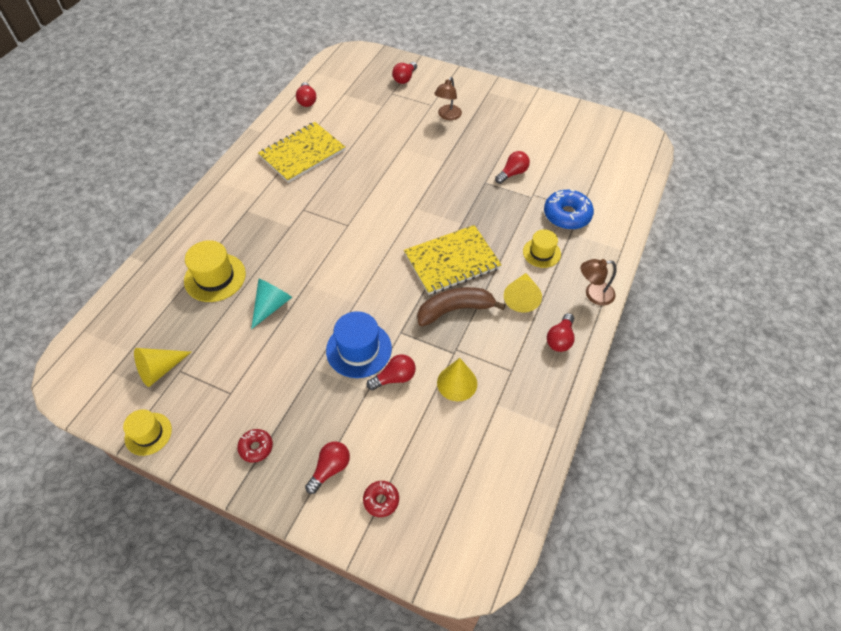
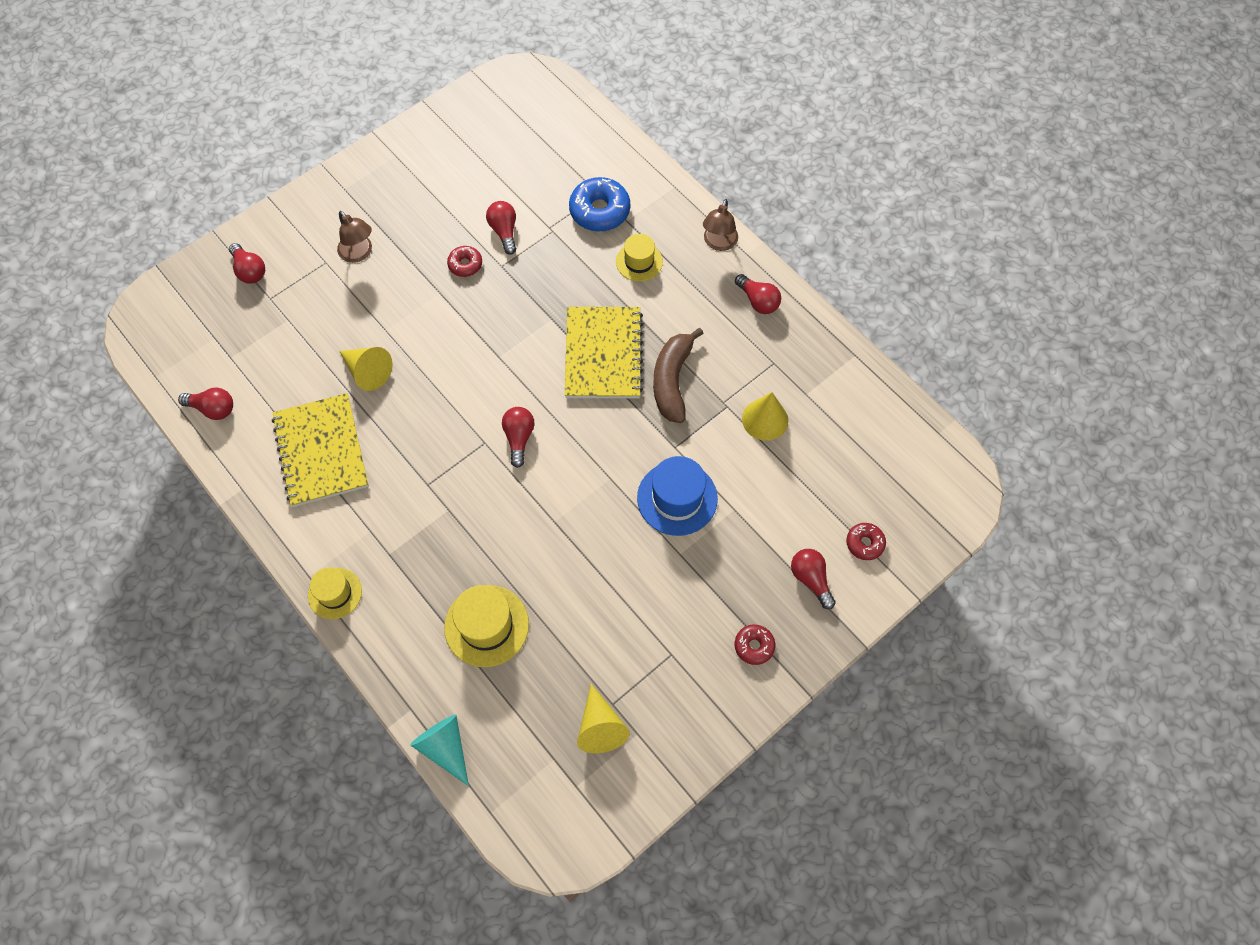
camera: 65 degrees left, 10 degrees up
yellow hat [123,409,172,456] -> yellow hat moved to [308,567,362,619]
turquoise cone [251,279,292,329] -> turquoise cone moved to [410,714,469,786]
red light bulb [367,354,416,390] -> red light bulb moved to [502,407,534,468]
yellow cone [504,273,542,312] -> yellow cone moved to [339,347,392,391]
none -> red donut [447,246,482,277]

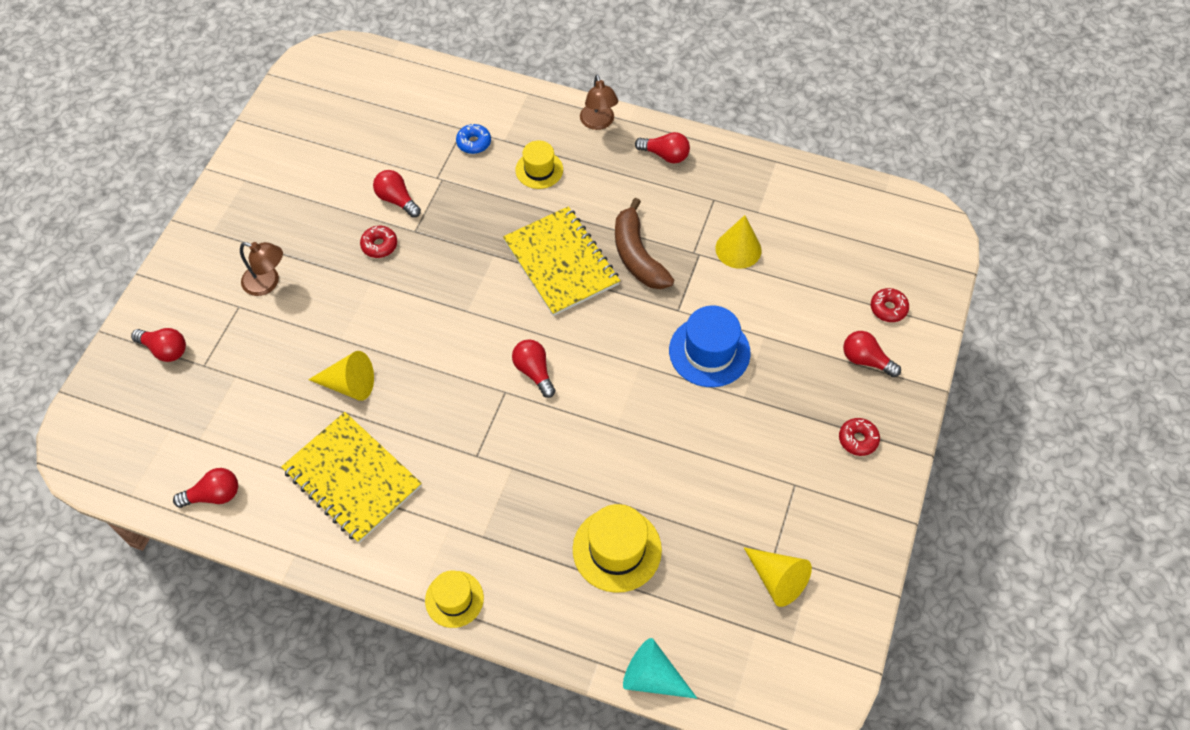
camera: 30 degrees left, 5 degrees down
blue donut [569,177,630,231] -> blue donut [456,124,491,154], size x0.56

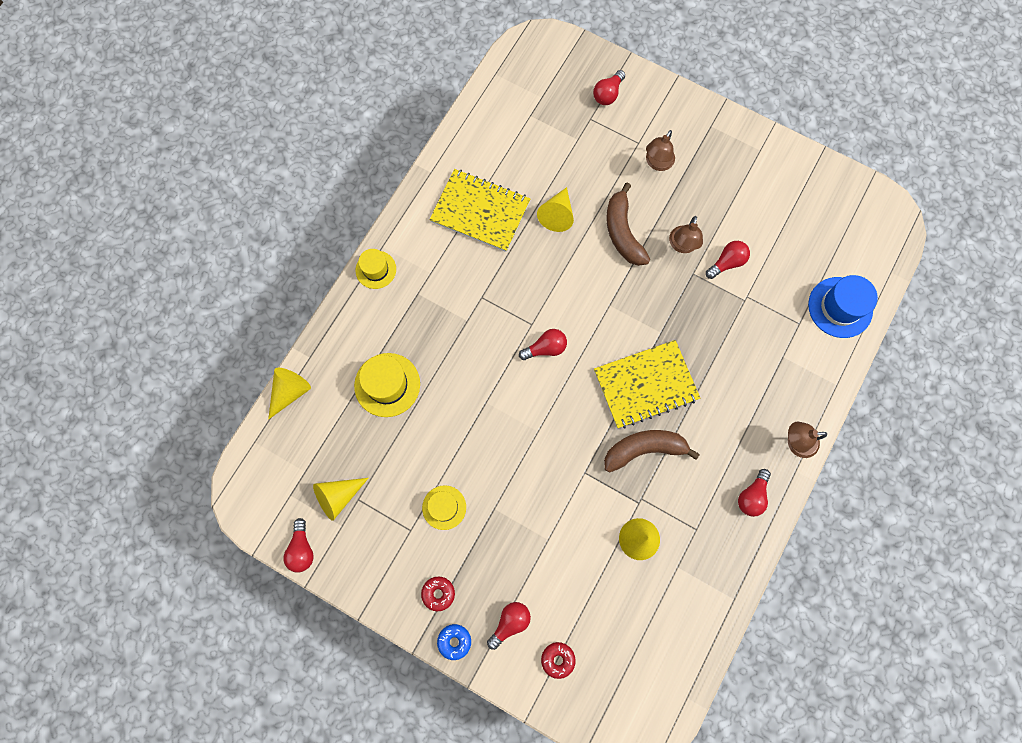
camera: 100 degrees right, 15 degrees up
red light bulb [173,468,238,508] -> red light bulb moved to [283,518,314,573]
yellow notebook [281,412,422,543] -> yellow notebook turned 60 degrees clockwise [429,169,530,252]
red donut [360,226,397,258] -> brown lamp [669,216,703,253]
blue donut [456,124,491,154] -> blue donut moved to [437,624,471,660]
yellow hat [515,140,563,189] -> yellow hat moved to [422,485,466,530]
turquoise cone [623,638,697,699] -> yellow cone [268,368,311,420]
blue hat [669,306,751,387] -> blue hat moved to [808,275,878,338]
none -> brown banana [606,183,650,266]

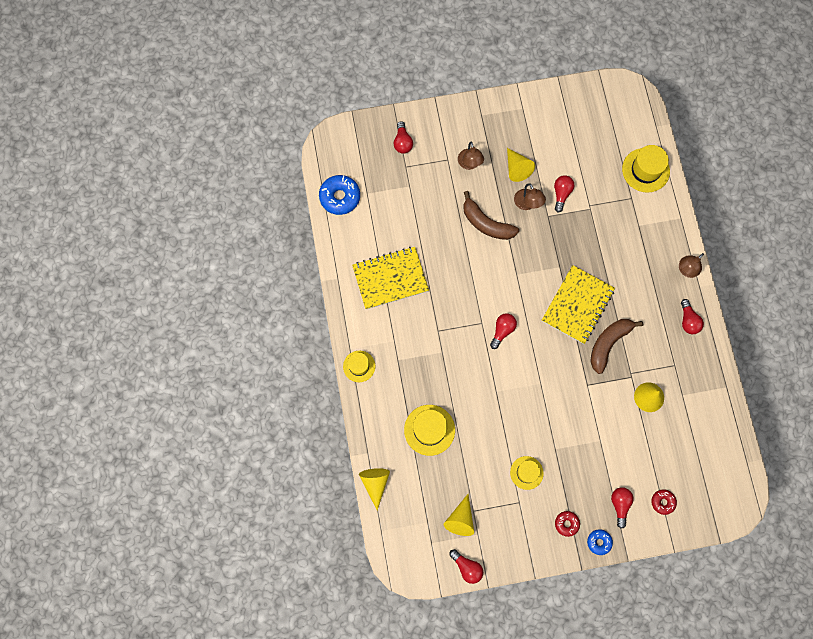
camera: 40 degrees left, 0 degrees up
yellow cone [537,187,574,232] -> yellow cone moved to [507,148,535,182]
blue hat [808,275,878,338] -> yellow hat [622,145,670,193]
none -> blue donut [319,175,360,215]

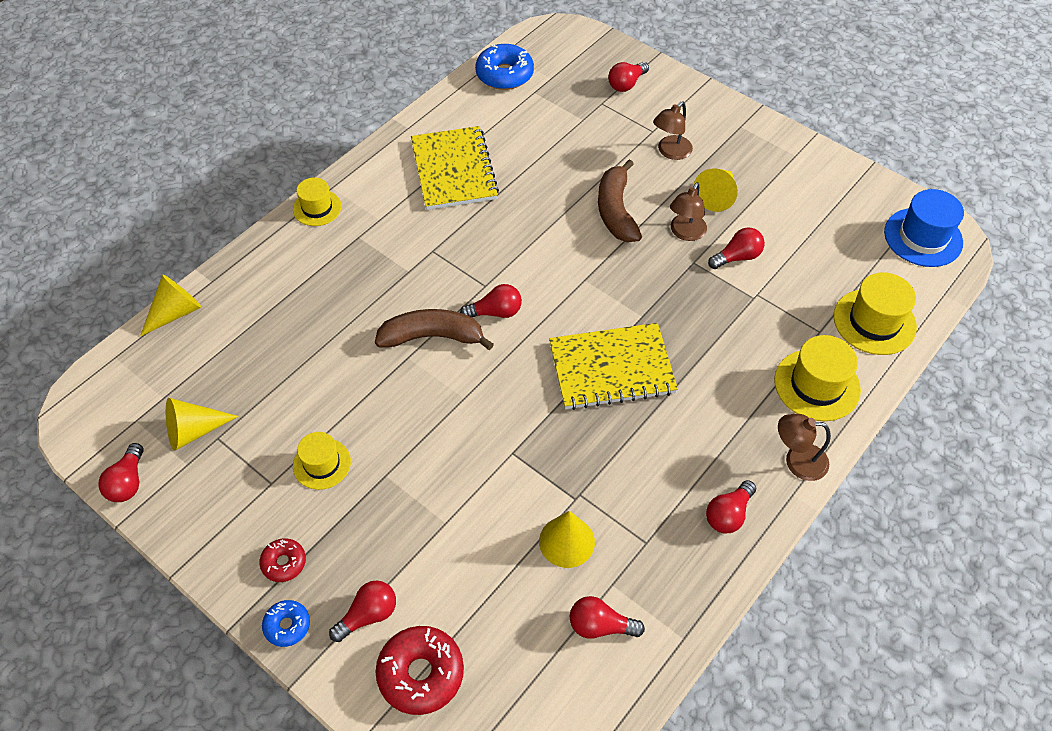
camera: 50 degrees right, 20 degrees down
yellow notebook [352,247,429,309] -> yellow notebook turned 45 degrees clockwise [411,126,499,210]
yellow hat [404,405,455,456] -> yellow hat moved to [774,335,861,421]
brown banana [590,319,643,374] -> brown banana moved to [375,309,494,350]
red donut [651,489,677,515] -> red donut [376,626,464,715], size x1.80
none -> red light bulb [570,596,645,639]
none -> blue hat [884,189,964,267]

